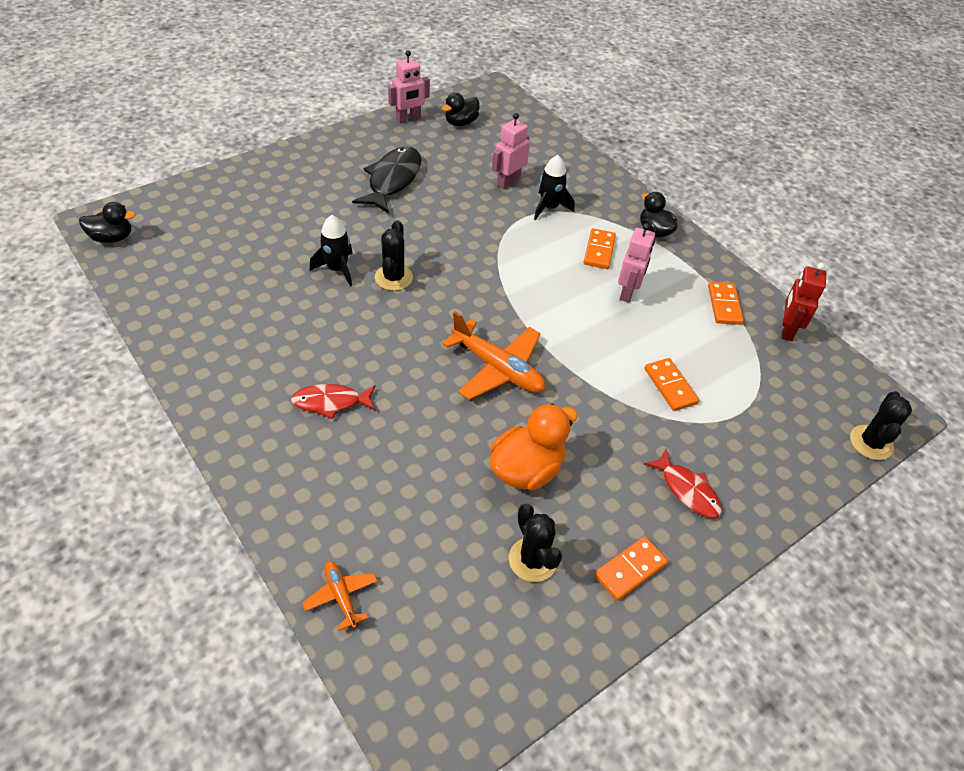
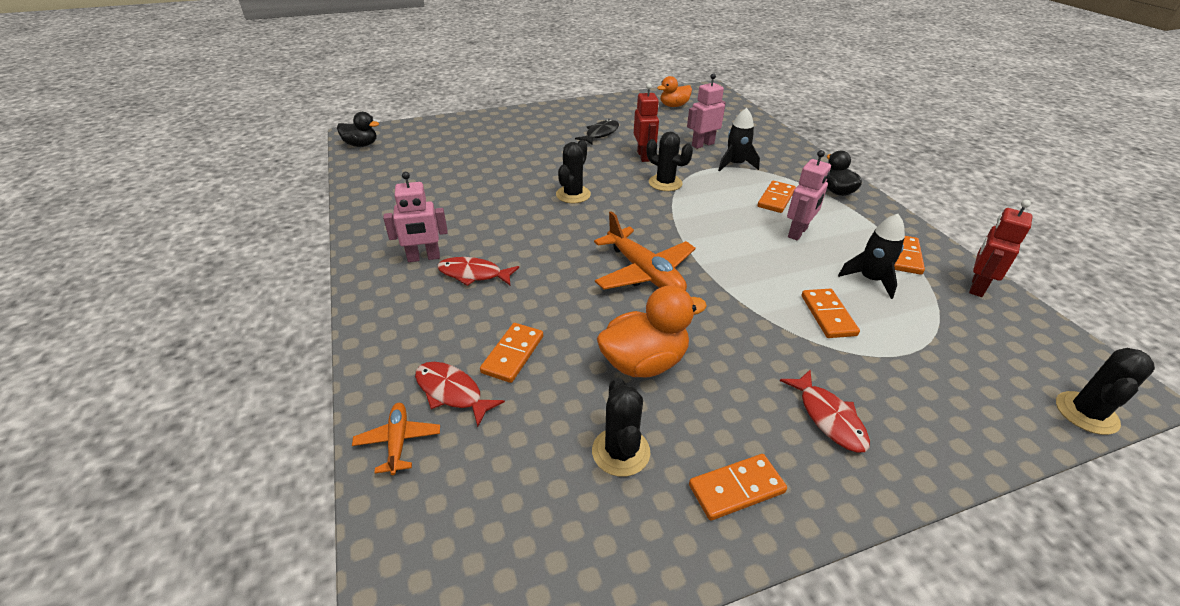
camera: 20 degrees right, 10 degrees down
black rocket [310,215,353,286] -> black rocket moved to [838,214,905,299]
black fish [352,146,421,213] -> black fish [575,119,619,144], size x0.63
pink robot [388,50,430,124] -> pink robot moved to [383,172,448,262]
black duck [442,93,479,126] -> orange duck [657,76,692,107]
none -> red fish [415,362,505,427]
none -> orange domino [480,323,543,383]
none -> red robot [634,83,659,162]
none -> black cactus [647,132,693,191]

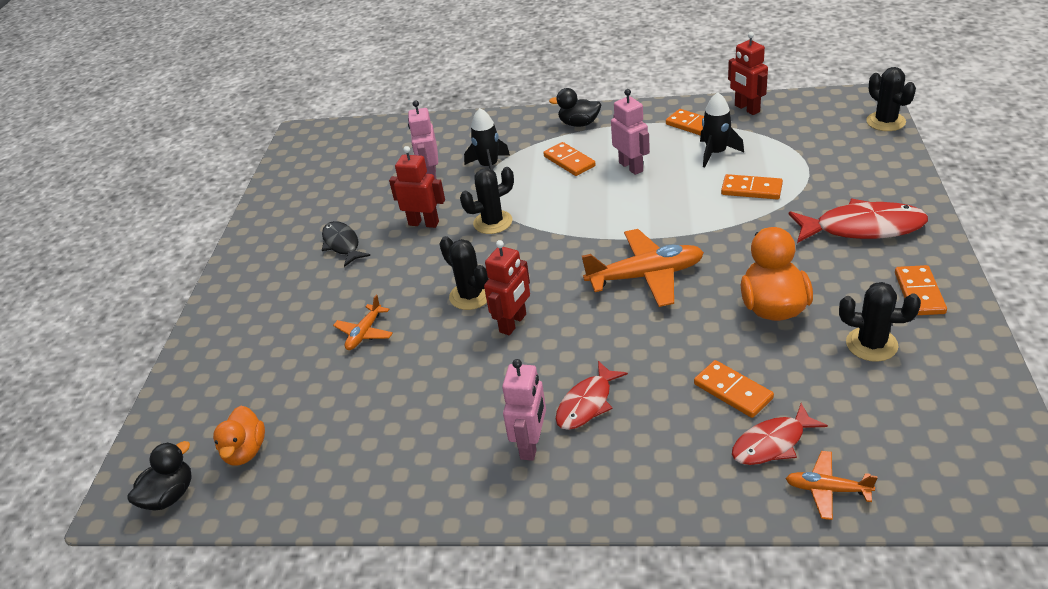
camera: 60 degrees left, 0 degrees up
orange duck [657,76,692,107] -> orange duck moved to [213,406,265,466]
red fish [780,370,870,453] -> red fish [789,199,928,243], size x1.59
none -> orange plane [333,295,393,350]
none -> red robot [484,240,530,335]

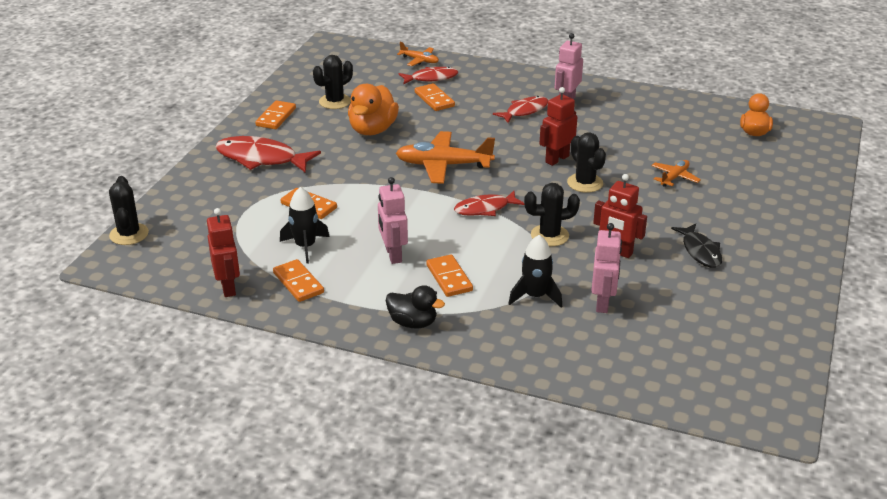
camera: 170 degrees left, 5 degrees down
black duck [127,441,192,511] -> none
black cactus [839,282,921,362] -> black cactus turned 75 degrees counterclockwise [313,55,353,109]
none -> red fish [454,191,524,216]

